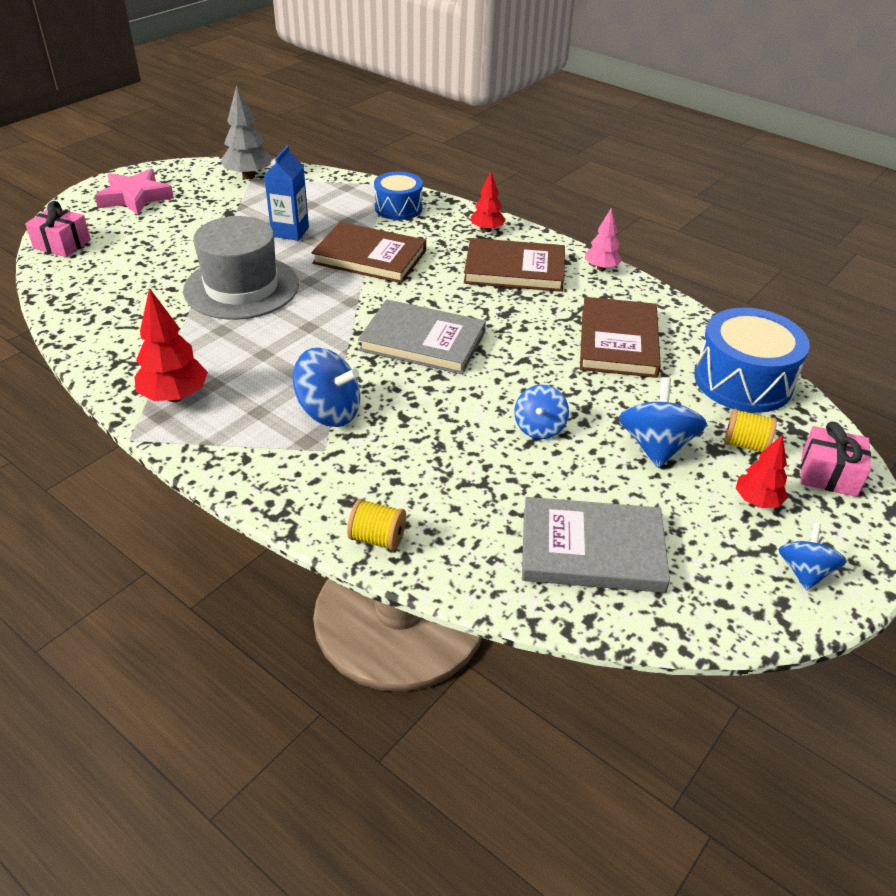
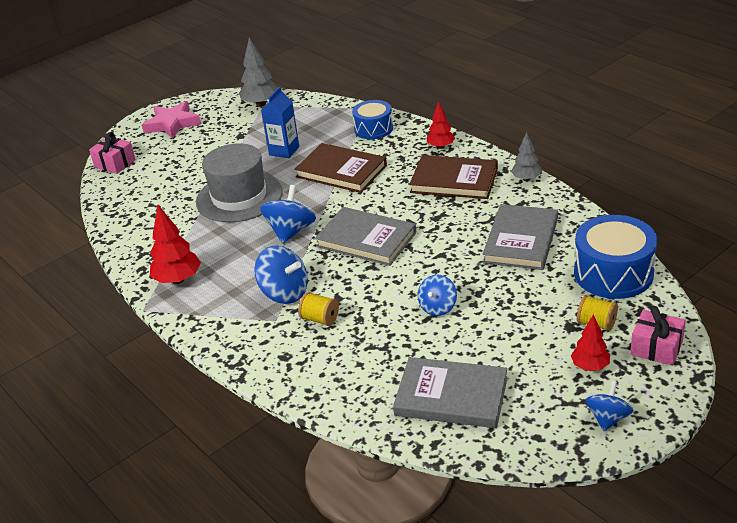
camera: 15 degrees right, 5 degrees down
yellow spool [347,499,406,551] -> yellow spool moved to [298,292,339,326]
brown book [580,297,661,378] -> grey book [483,204,558,270]
pink tree [585,208,622,271] -> grey tree [511,132,542,181]
blue spinning top [619,377,707,468] -> blue spinning top moved to [260,185,316,244]

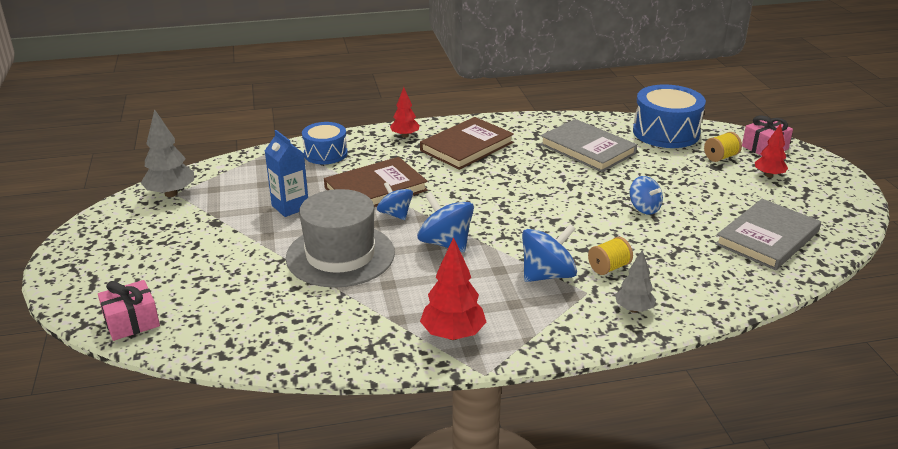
camera: 65 degrees left, 5 degrees down
pink star [142,101,201,139] -> none
grey book [315,207,416,266] -> none
grey tree [511,132,542,181] -> grey tree moved to [615,250,656,313]
blue spinning top [585,381,634,431] -> blue spinning top moved to [377,182,413,220]

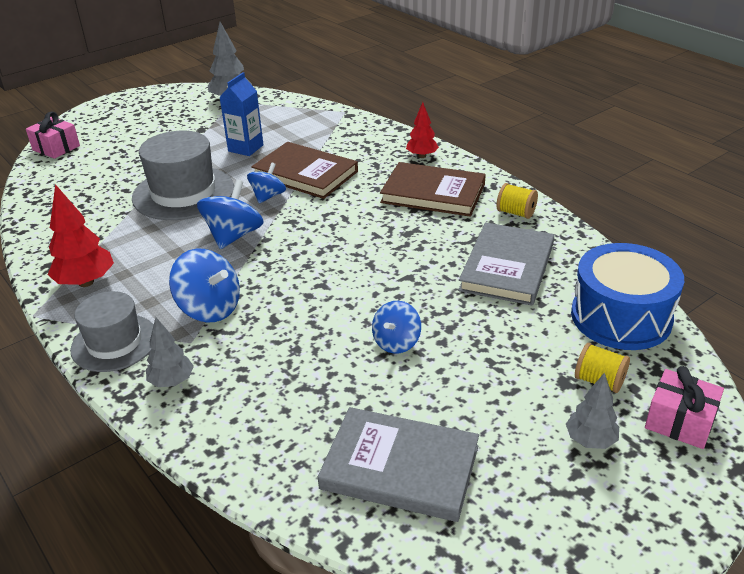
camera: 65 degrees right, 5 degrees up
blue drum [302,122,348,164] -> none
yellow spool [588,237,633,275] -> yellow spool moved to [497,183,538,219]
red tree [755,124,788,177] -> grey tree [566,372,619,449]
none -> grey hat [70,291,154,372]

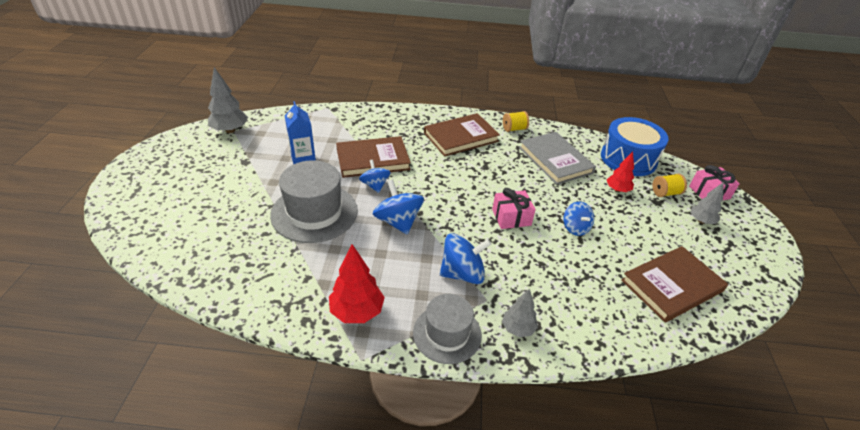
camera: 50 degrees left, 5 degrees up
pink gift [26,111,80,159] -> pink gift moved to [492,188,536,229]
grey book [318,407,479,522] -> brown book [621,246,728,323]
red tree [406,102,439,158] -> red tree moved to [607,152,634,192]

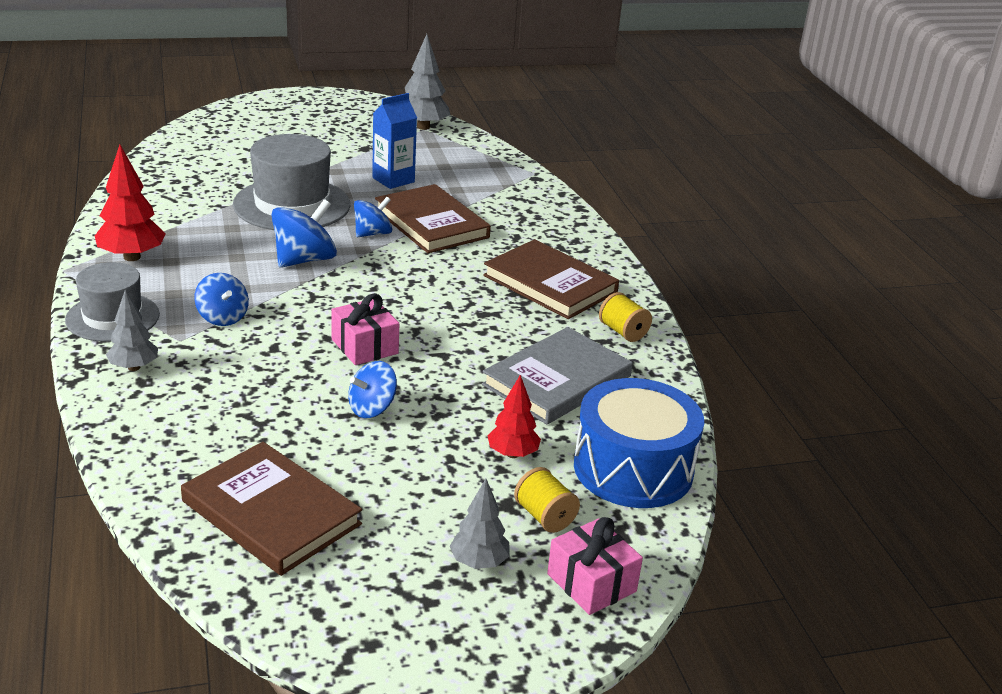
camera: 70 degrees right, 10 degrees down
blue spinning top [440,233,491,284] -> blue spinning top [194,273,249,326], size x0.65

